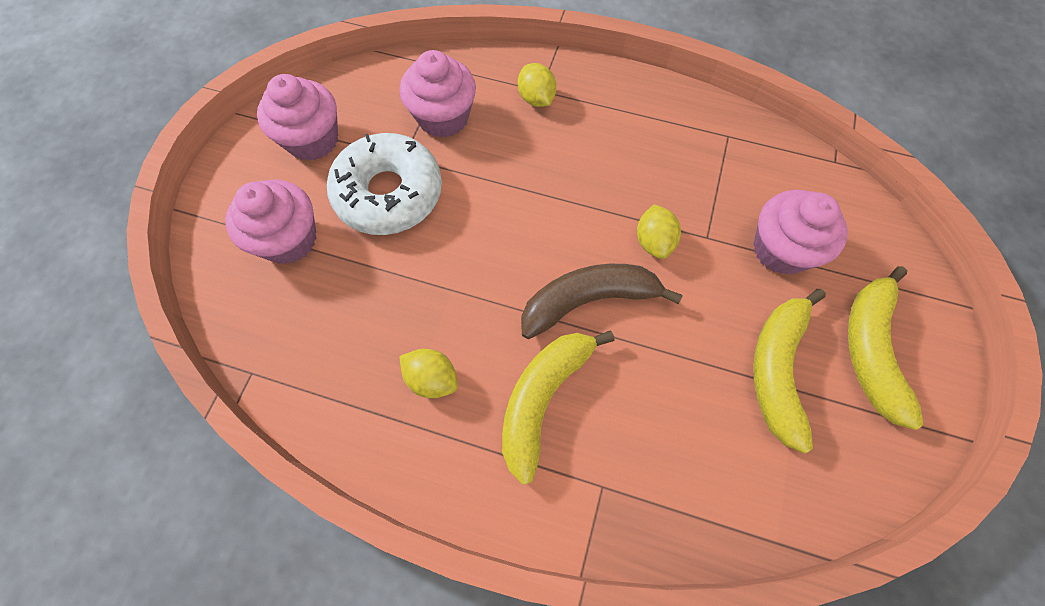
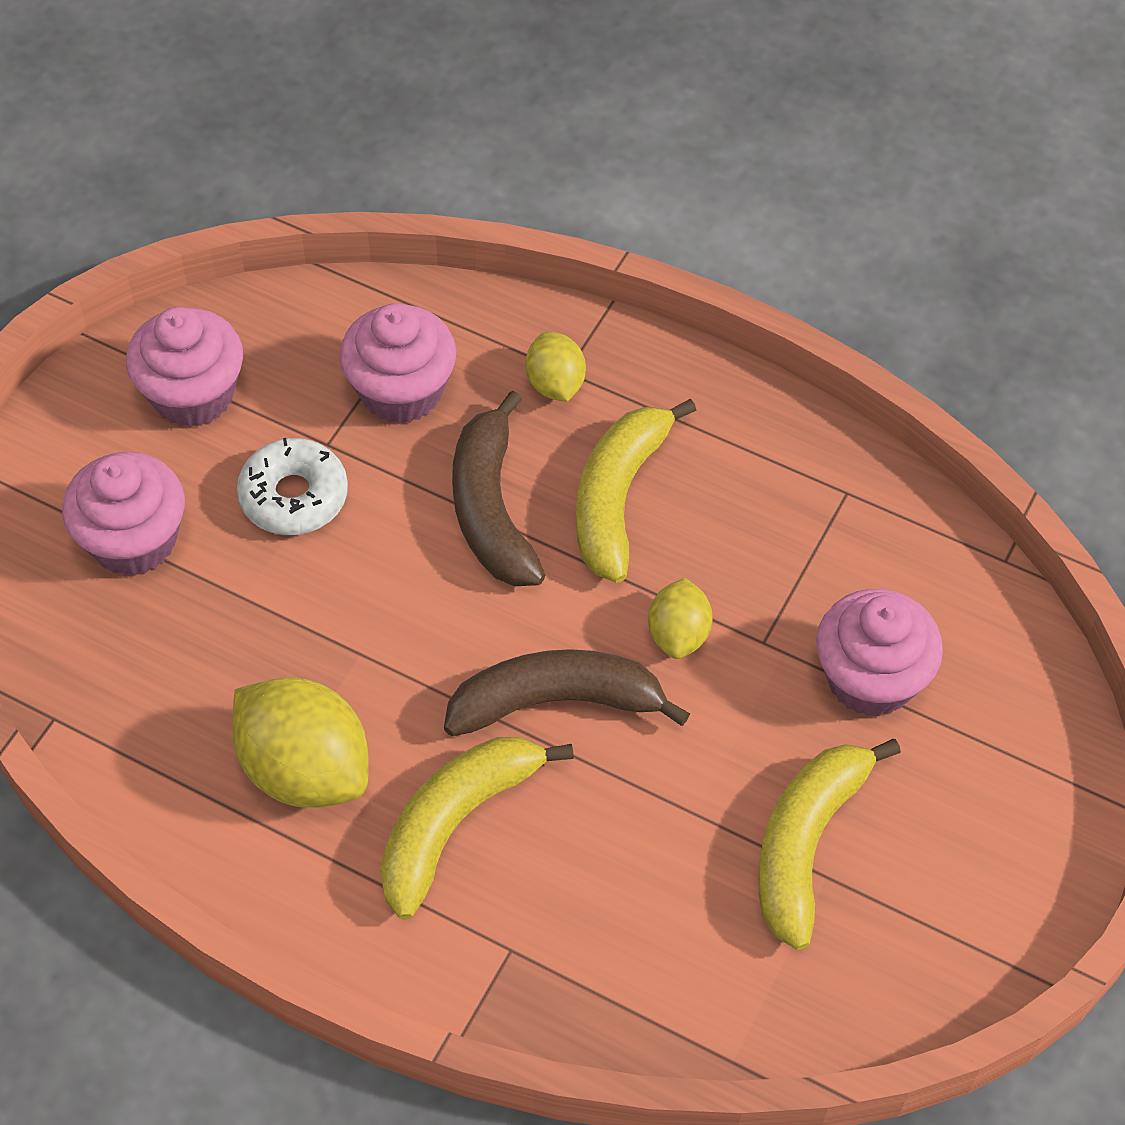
camera: 10 degrees right, 10 degrees down
white donut [327,133,442,235] -> white donut [237,438,348,535], size x0.65
yellow lemon [399,349,458,398] -> yellow lemon [232,677,369,808], size x1.81
yellow banana [848,266,924,430] -> yellow banana moved to [576,399,697,583]
none -> brown banana [452,391,545,586]

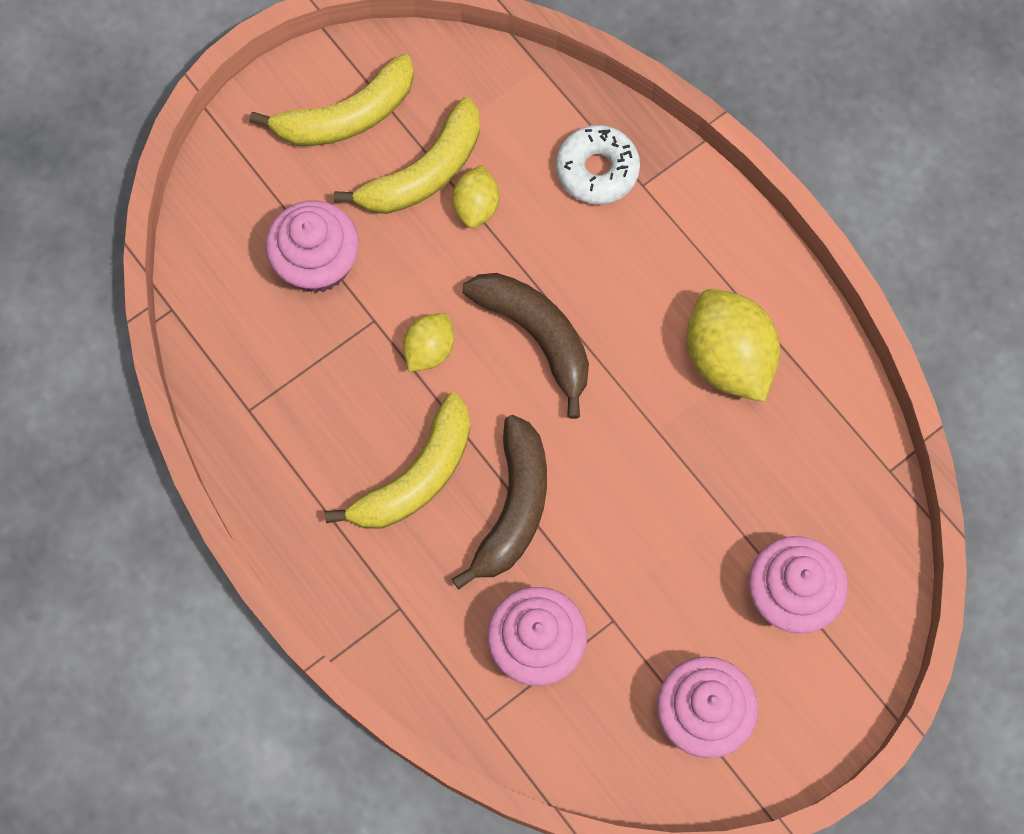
camera: 155 degrees left, 15 degrees up
white donut [237,438,348,535] -> white donut moved to [556,125,640,204]
yellow banana [380,737,574,920] -> yellow banana moved to [249,54,414,146]
brown banana [444,649,690,736] -> brown banana turned 150 degrees counterclockwise [463,273,589,419]
yellow lemon [526,332,586,402] -> yellow lemon moved to [452,165,500,228]

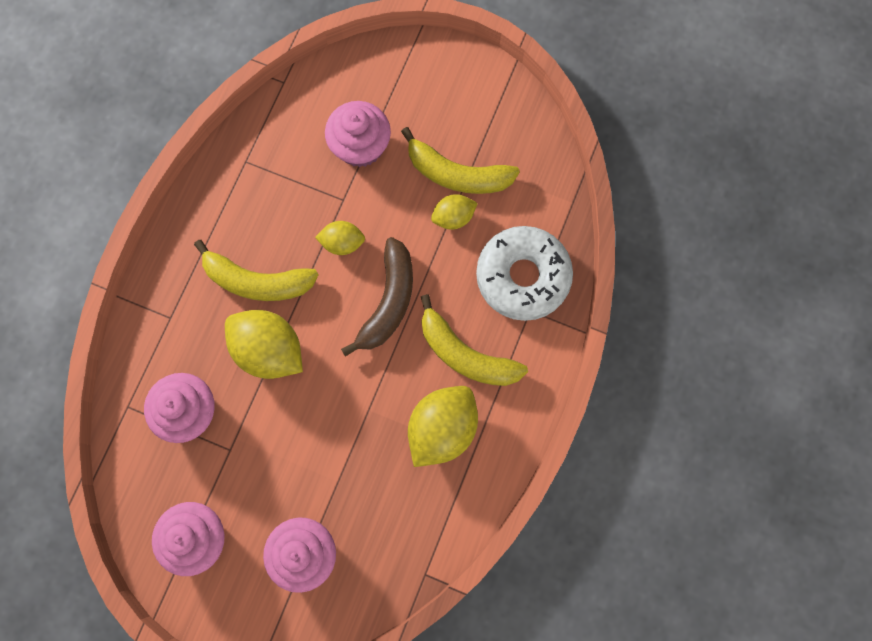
camera: 60 degrees right, 5 degrees up
yellow banana [249,54,414,146] -> yellow banana moved to [421,294,528,386]
brown banana [452,415,547,589] -> yellow lemon [225,310,303,379]
white donut [556,125,640,204] -> white donut [476,226,573,321], size x1.55

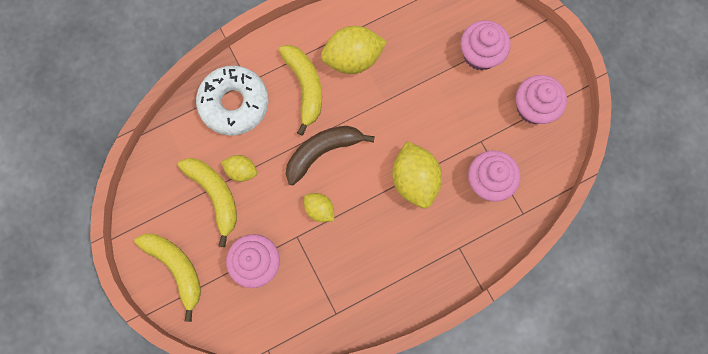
camera: 140 degrees left, 0 degrees up
yellow banana [194,240,319,301] -> yellow banana moved to [134,234,201,322]

